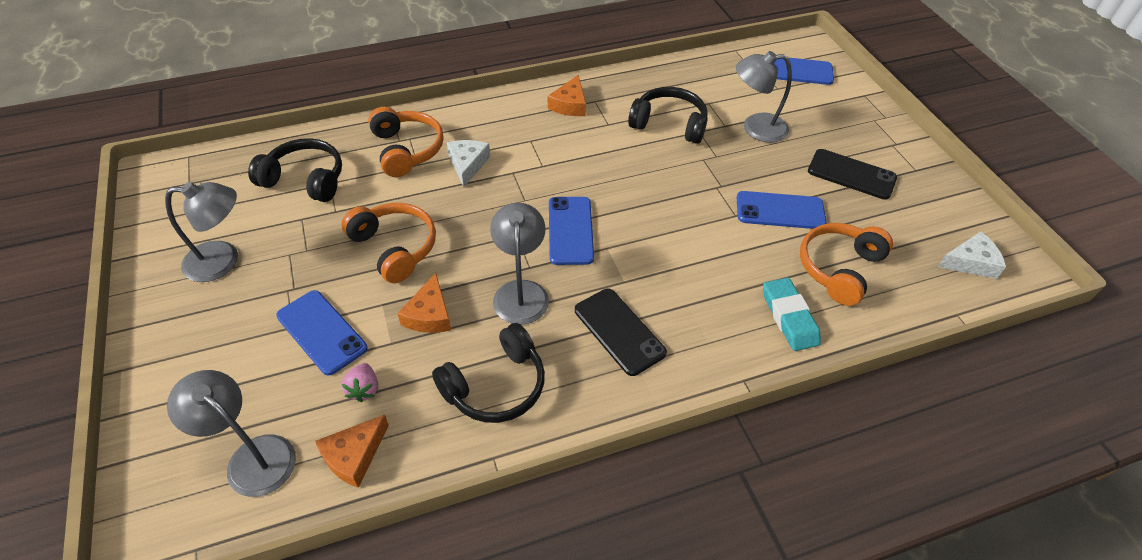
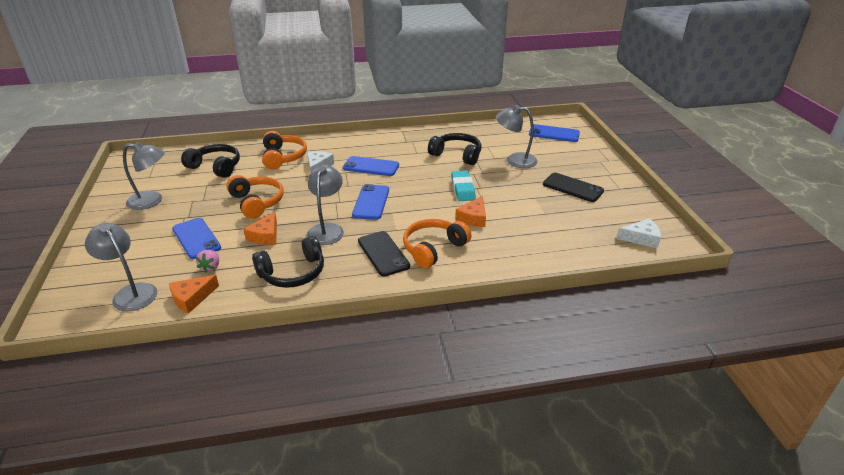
camera: 10 degrees right, 15 degrees down
orange cheese [548,75,586,116] -> orange cheese moved to [455,196,486,227]
blue phone [737,191,827,229] -> blue phone moved to [343,156,399,176]
turquoise eraser [763,278,821,351] -> turquoise eraser moved to [451,171,476,201]
orange headphones [800,223,893,306] -> orange headphones moved to [403,219,471,269]

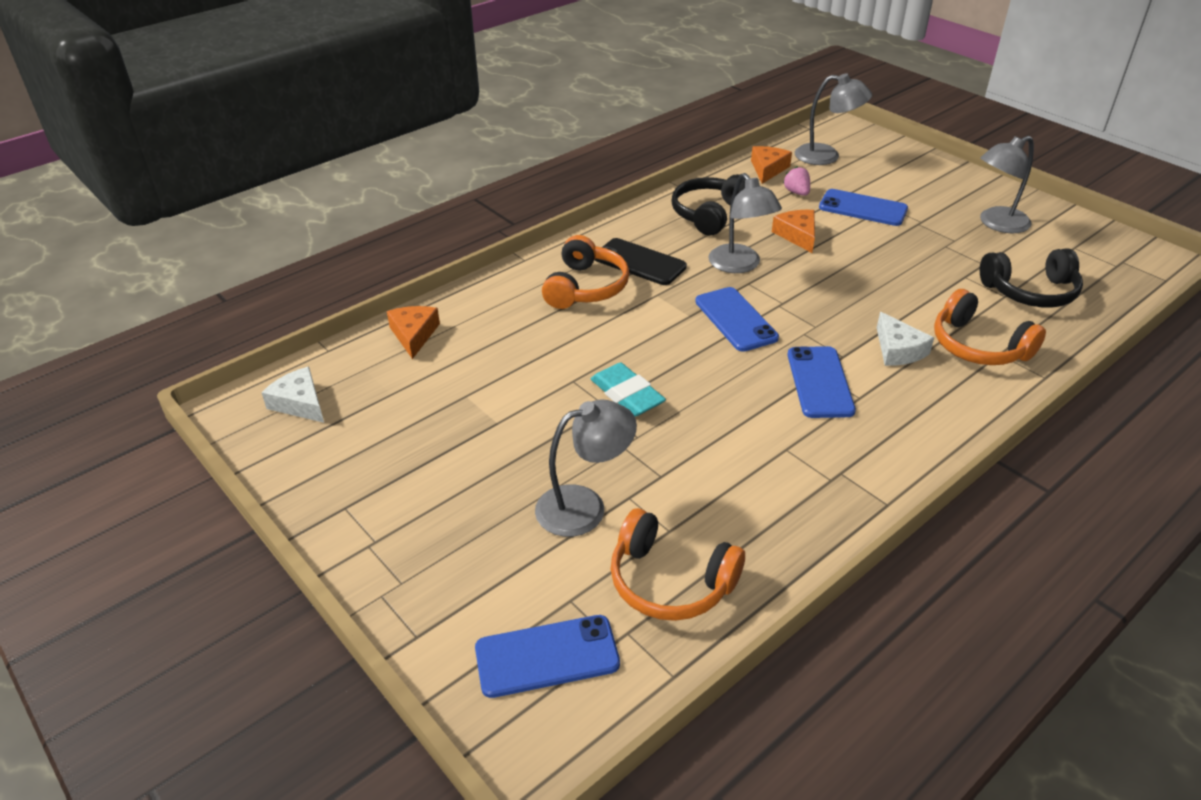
camera: 150 degrees right, 5 degrees up
orange headphones [226,175,284,219] -> orange headphones moved to [611,508,745,621]
blue phone [343,156,399,176] -> blue phone turned 75 degrees counterclockwise [788,346,856,418]
black headphones [428,133,481,165] -> none
orange cheese [455,196,486,227] -> orange cheese moved to [387,306,440,359]
black phone [543,173,604,202] -> none
white cheese [617,218,661,249] -> white cheese turned 75 degrees clockwise [261,367,324,423]

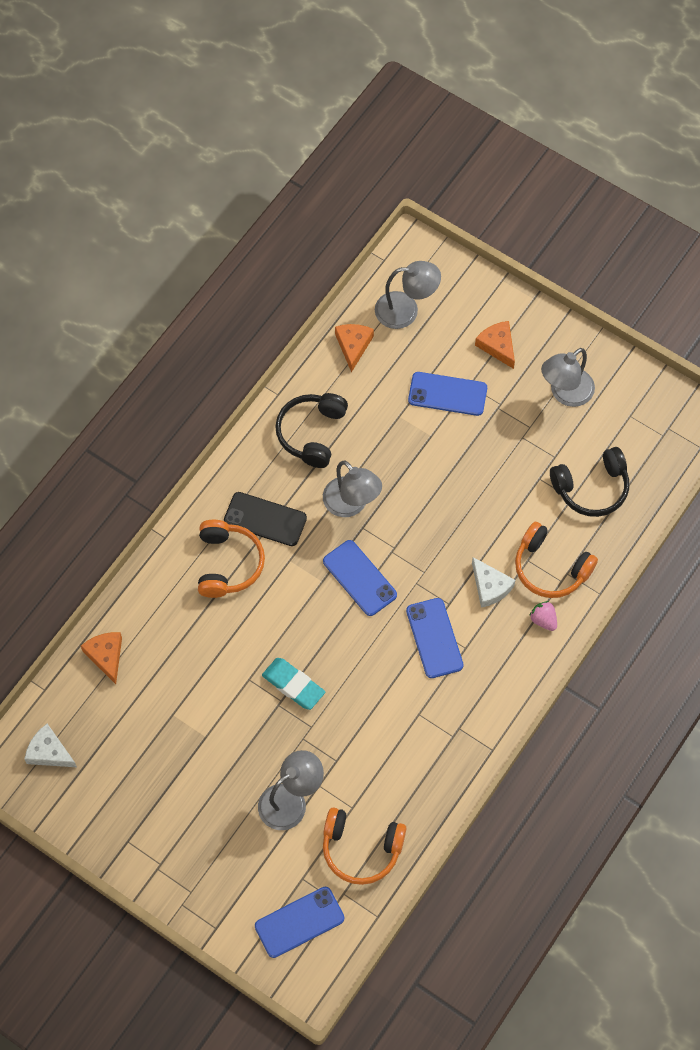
camera: 15 degrees left, 25 degrees up
orange cheese [772,210,815,253] -> orange cheese moved to [475,321,515,369]
pink strawberry [783,166,810,196] -> pink strawberry moved to [529,601,557,631]

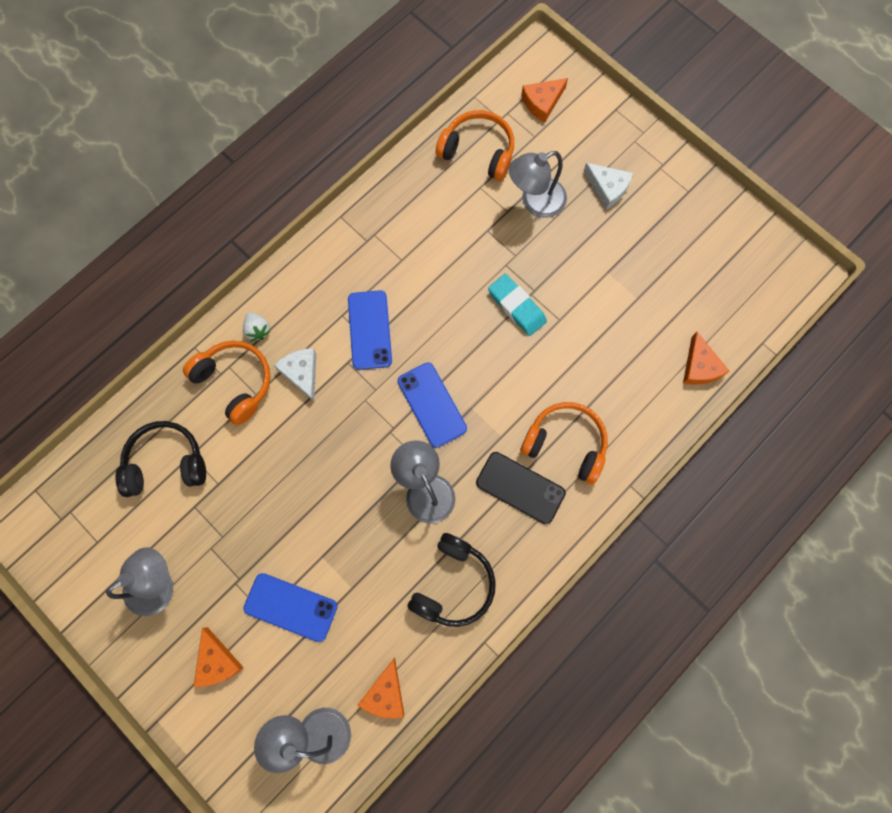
camera: 170 degrees left, 10 degrees up
white cheese [24,724,77,767] -> white cheese moved to [584,163,633,209]
orange headphones [198,520,265,598] -> orange headphones turned 105 degrees clockwise [520,402,608,484]
blue phone [255,887,344,958] -> orange cheese [521,78,568,123]
pink strawberry [529,601,557,631] -> white strawberry [243,312,271,341]

